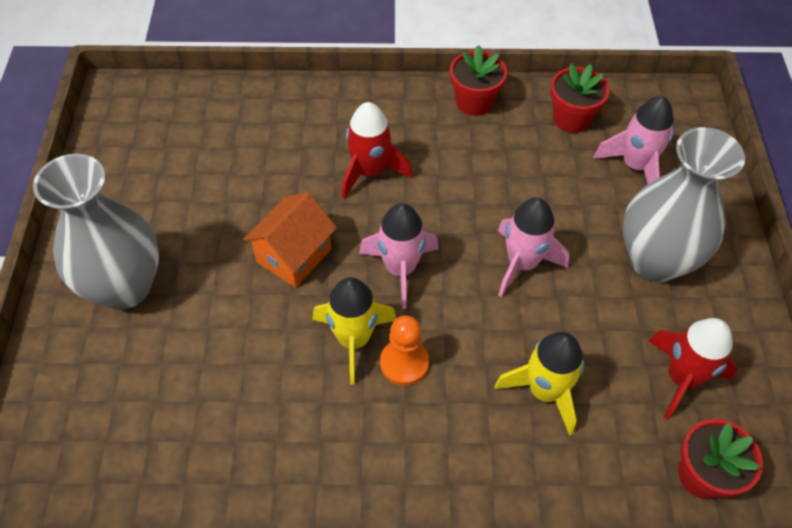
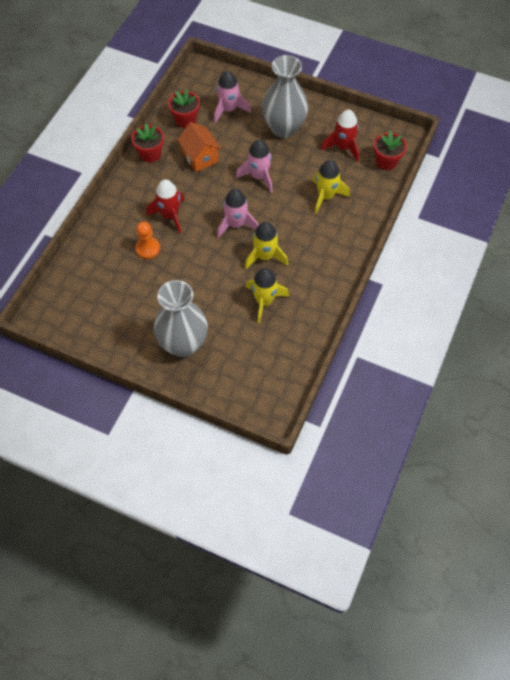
camera: 65 degrees left, 5 degrees up
orange house [243,192,337,288] -> orange house moved to [177,122,222,172]
orange pawn [380,316,429,386] -> orange pawn moved to [136,222,160,259]
none -> yellow rocket [246,268,289,323]

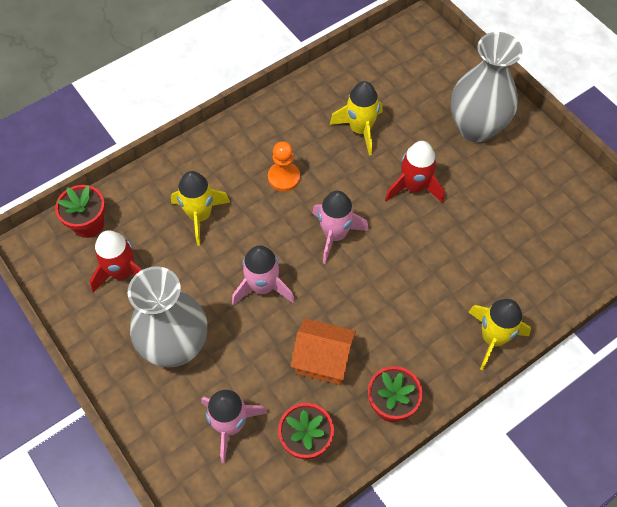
camera: 150 degrees left, 0 degrees up
orange pawn [136,222,160,259] -> orange pawn moved to [268,141,300,191]
red rocket [146,179,185,233] -> red rocket moved to [385,141,445,203]
orange house [177,122,222,172] -> orange house turned 75 degrees counterclockwise [291,318,356,385]
yellow rocket [245,222,288,269] -> yellow rocket moved to [468,299,531,370]

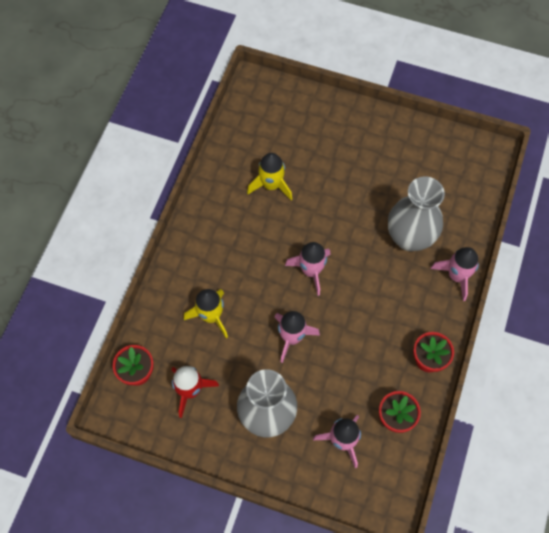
camera: 35 degrees left, 5 degrees up
orange pawn [268,141,300,191] -> none
orange house [291,318,356,385] -> none
red rocket [385,141,445,203] -> none
grey vase [451,32,523,142] -> grey vase moved to [388,176,445,251]
yellow rocket [468,299,531,370] -> pink rocket [431,247,479,301]

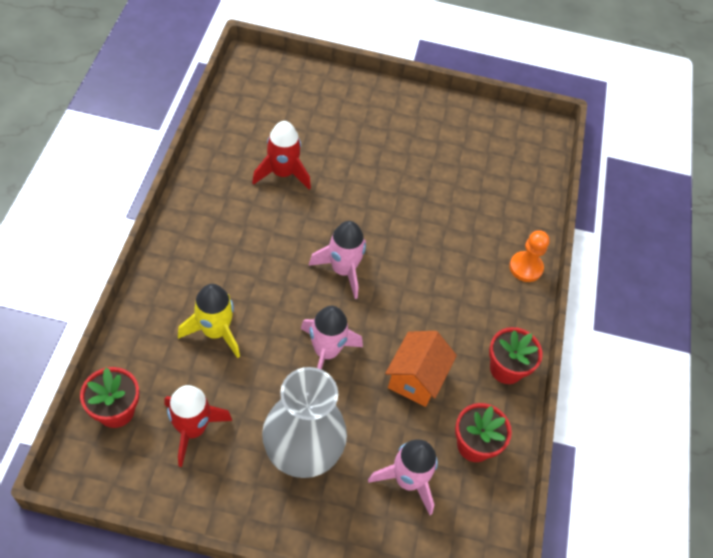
camera: 15 degrees left, 10 degrees down
yellow rocket [247,153,292,200] -> red rocket [252,121,311,190]
grey vase [388,176,445,251] -> none
pink rocket [431,247,479,301] -> orange pawn [509,230,550,282]
none -> orange house [385,331,457,407]

